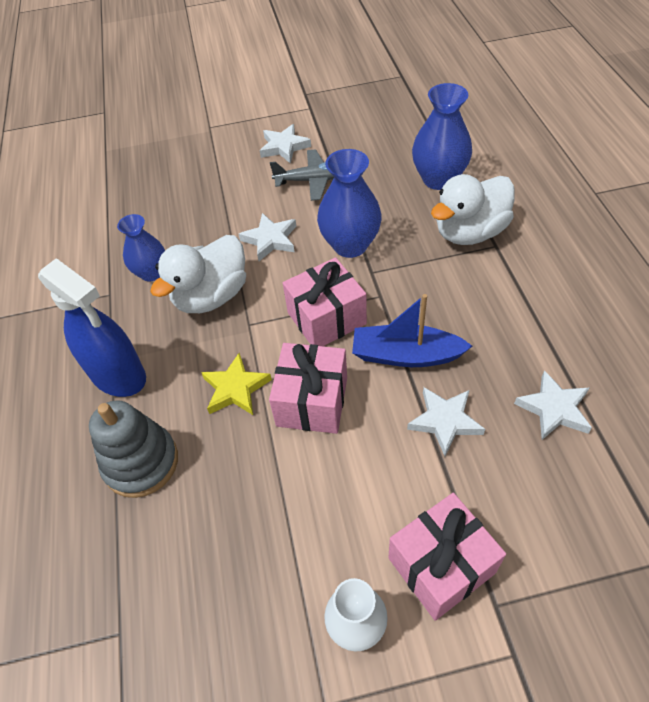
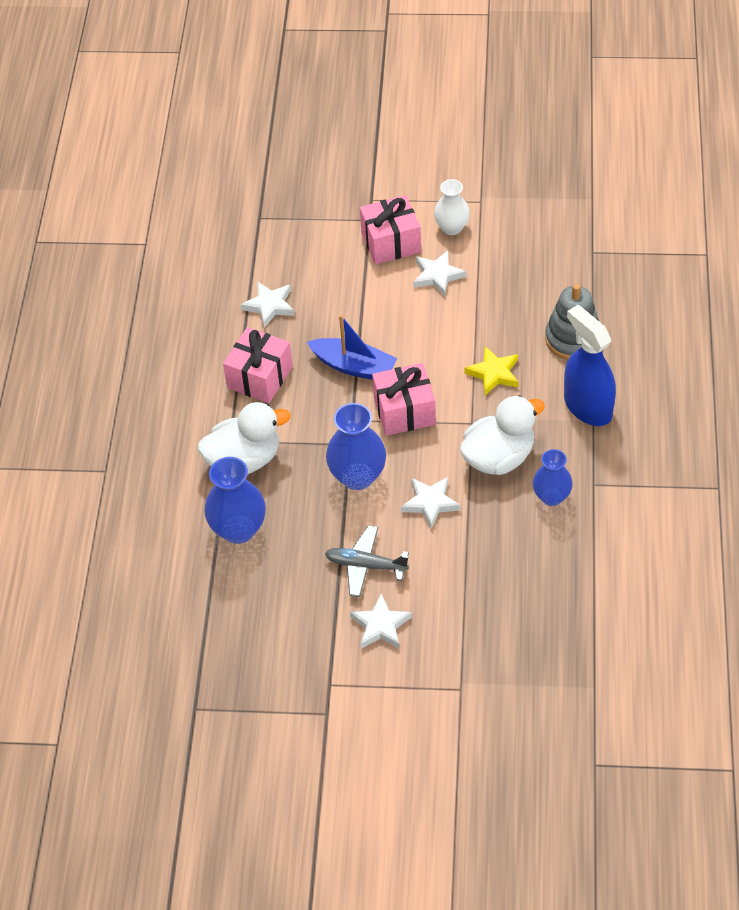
camera: 165 degrees left, 0 degrees up
pink gift [269,343,347,434] -> pink gift moved to [223,327,293,403]
white star [407,387,485,456] -> white star moved to [413,251,466,297]

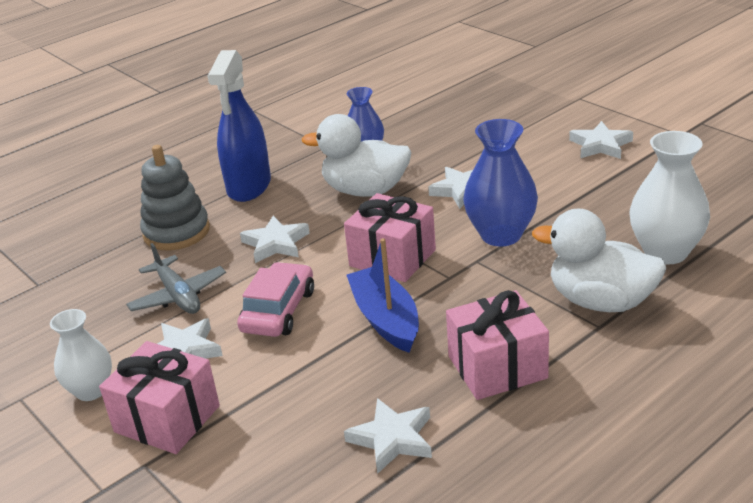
camera: 135 degrees left, 20 degrees down
blue vase [204,457,266,544] -> white vase [630,131,710,265]
grey plane [325,525,409,597] -> grey plane moved to [126,243,226,314]
yellow star [464,346,518,395] -> white star [240,215,310,263]
none -> pink car [237,262,314,337]

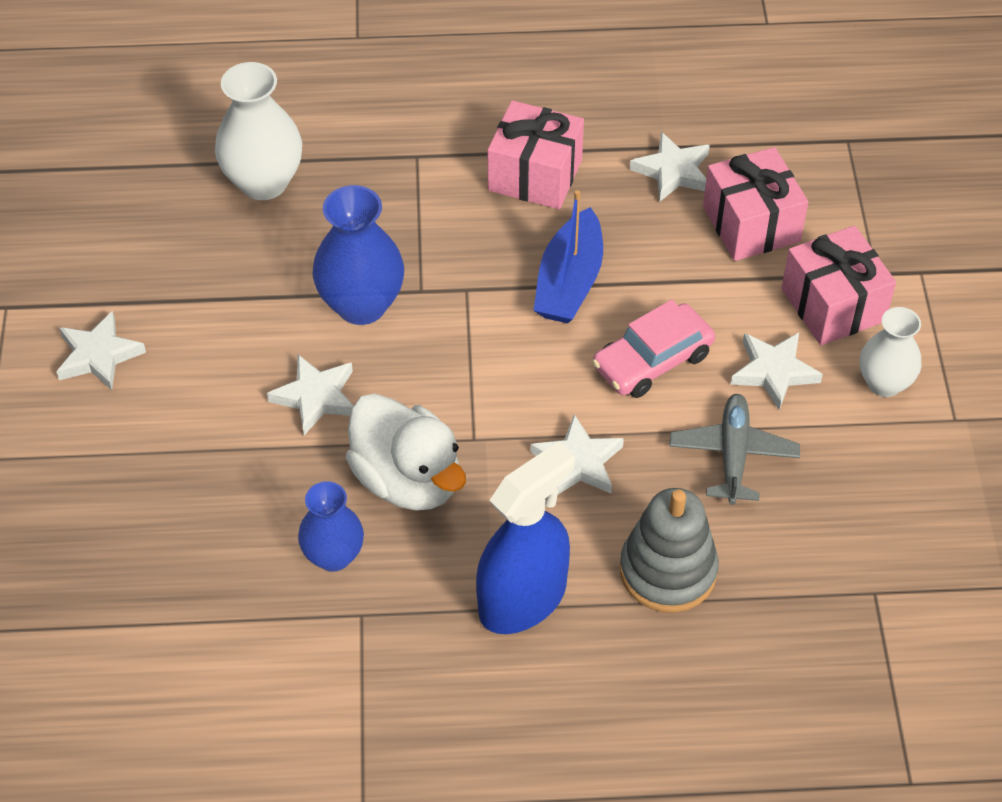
camera: 145 degrees left, 20 degrees up
pink gift [344,193,436,282] -> pink gift moved to [703,147,808,261]
white duck [532,209,666,312] -> none

